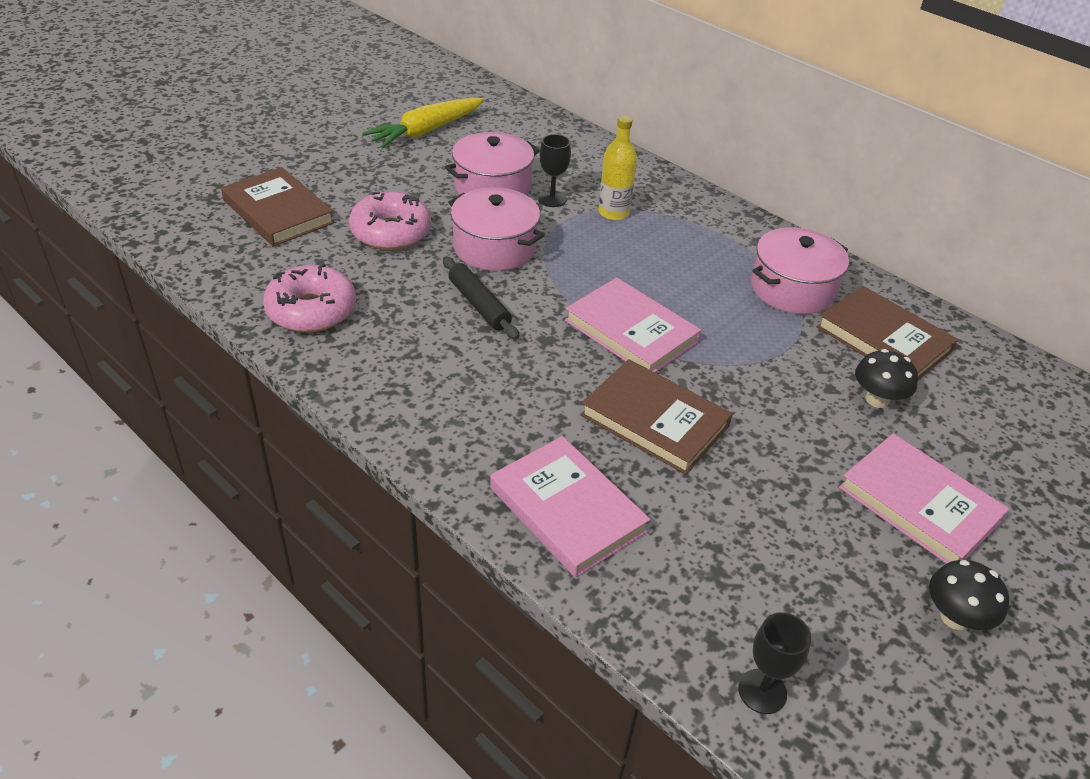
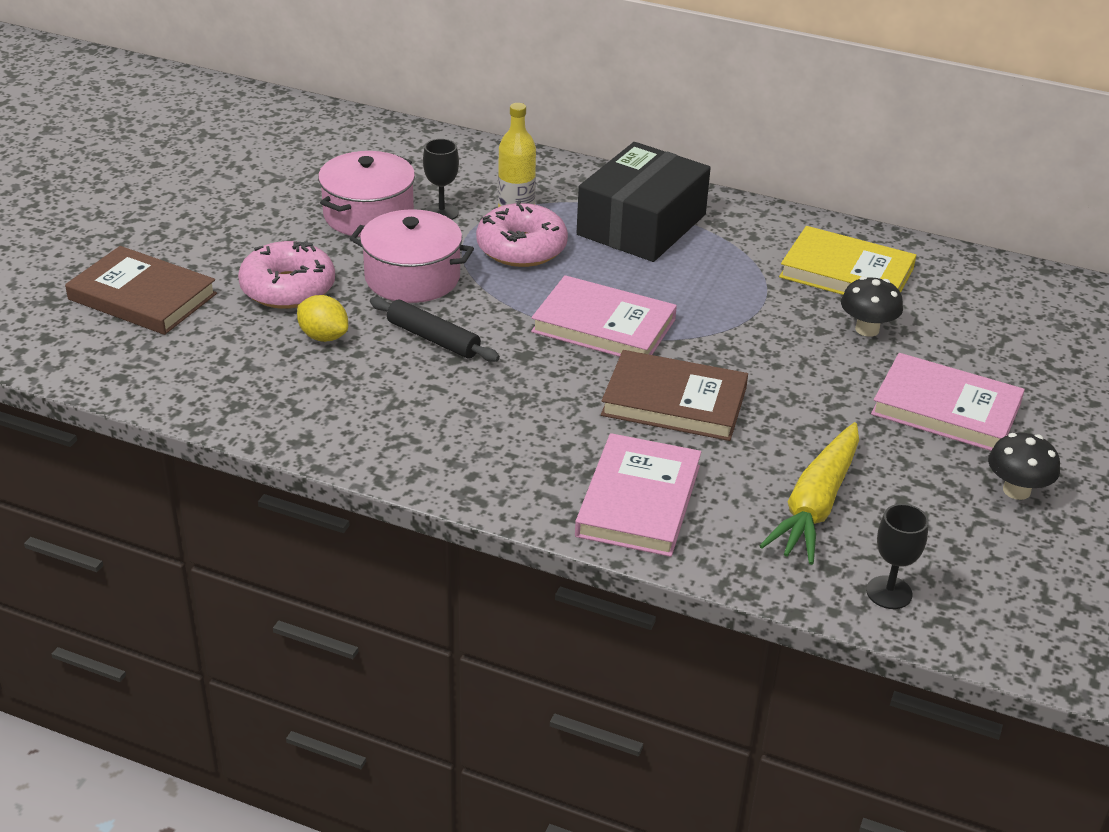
camera: 20 degrees left, 5 degrees down
pink donut [263,263,356,333] -> pink donut moved to [476,200,568,267]
yellow carrot [362,97,484,148] -> yellow carrot moved to [759,422,859,565]
pink book [490,436,650,578] -> pink book turned 75 degrees clockwise [575,433,701,557]
pink pot [751,227,849,314] -> none
brown book [817,286,958,380] -> yellow book [779,226,916,295]
none -> yellow lemon [297,295,348,342]
none -> black box [577,142,711,262]

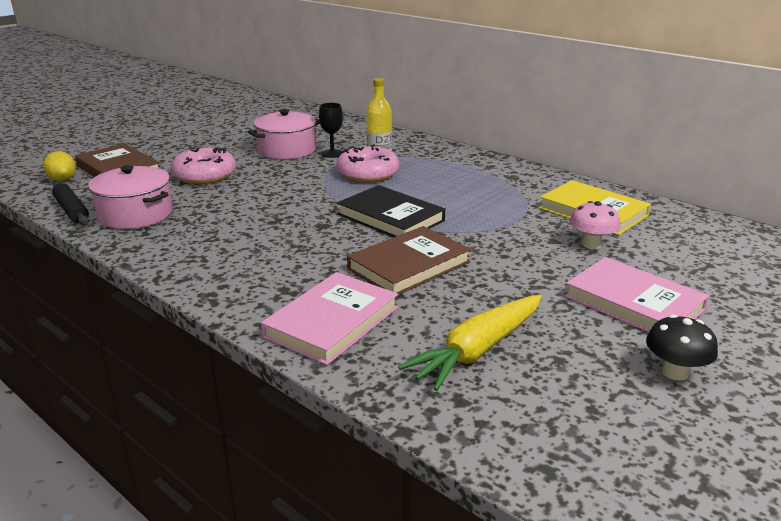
camera: 20 degrees right, 10 degrees down
yellow lemon [297,295,348,342] -> yellow lemon moved to [43,151,76,181]
pink pot [349,209,474,303] -> pink pot moved to [88,165,173,229]
black rolling pin [370,297,500,362] -> black rolling pin moved to [52,182,89,225]
pink book [531,275,677,357] -> black book [337,185,445,237]
black box [577,142,711,262] -> none
brown book [601,350,748,441] -> brown book turned 75 degrees counterclockwise [347,226,471,295]
black mushroom [841,276,903,337] -> pink mushroom [570,201,621,249]
black goblet [866,504,929,609] -> none

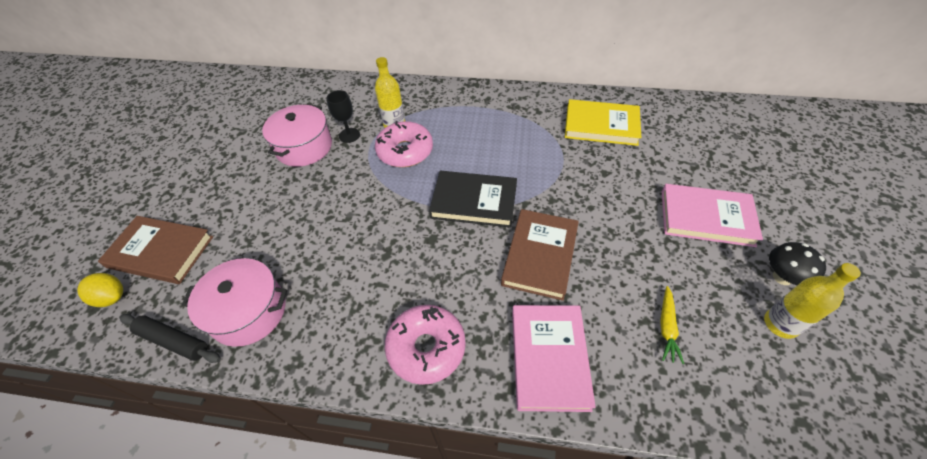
camera: 30 degrees left, 25 degrees up
pink donut [171,147,236,184] -> pink donut moved to [385,305,466,385]
yellow carrot [398,295,542,391] -> yellow carrot [660,286,684,364], size x0.53
pink mushroom [570,201,621,249] -> none
none -> yellow bottle [764,263,861,339]

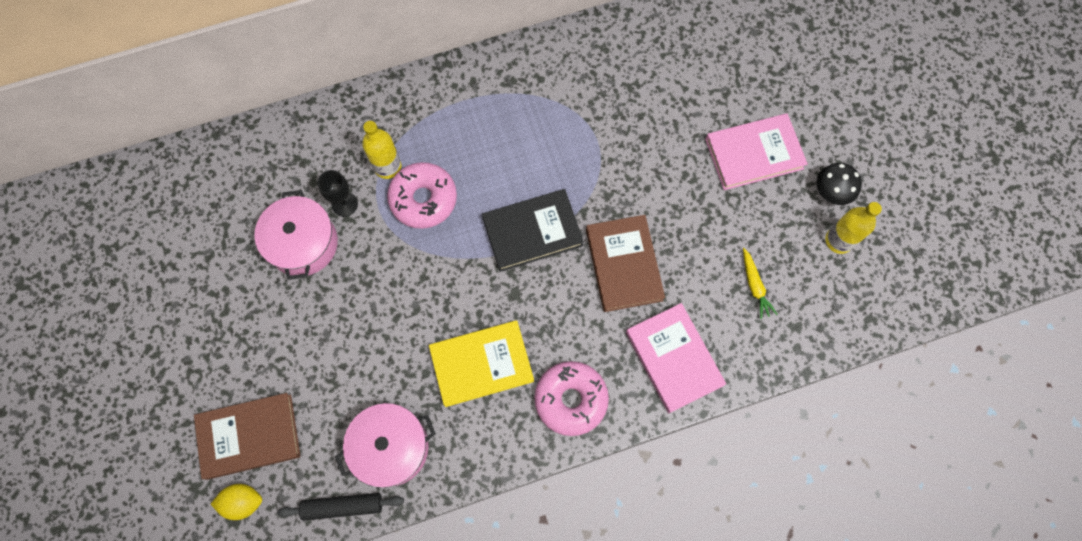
camera: 30 degrees left, 20 degrees up
yellow book [565,99,641,146] -> yellow book moved to [429,320,534,407]

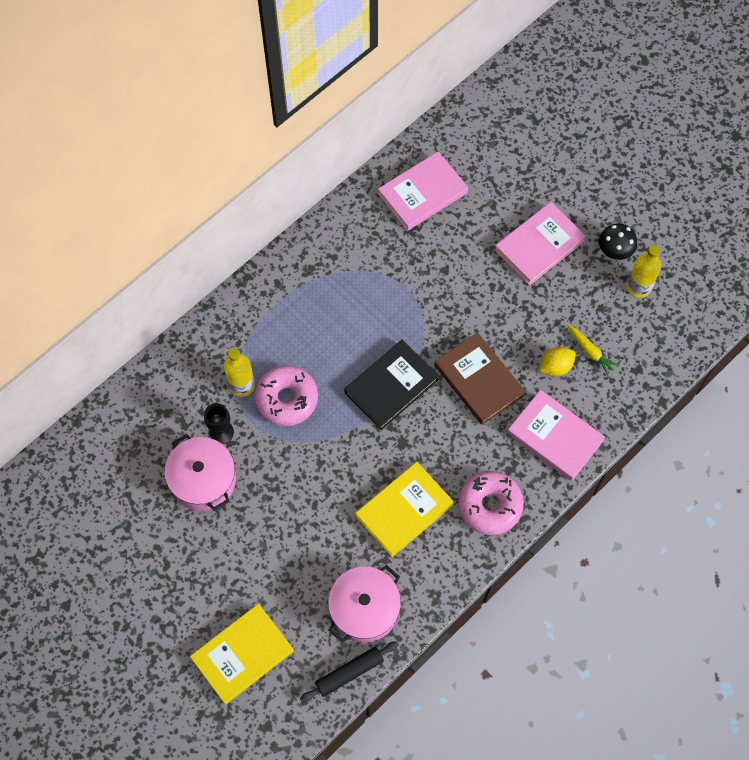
camera: 25 degrees left, 5 degrees down
brown book [194,393,300,480] -> yellow book [190,604,294,705]
yellow lemon [211,484,262,520] -> yellow lemon moved to [539,347,576,377]
none -> pink book [378,151,468,231]

